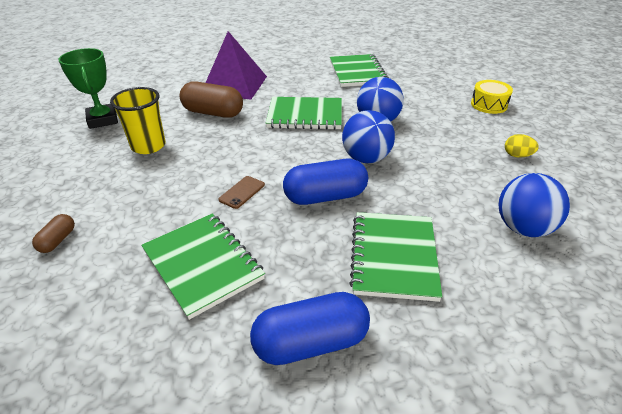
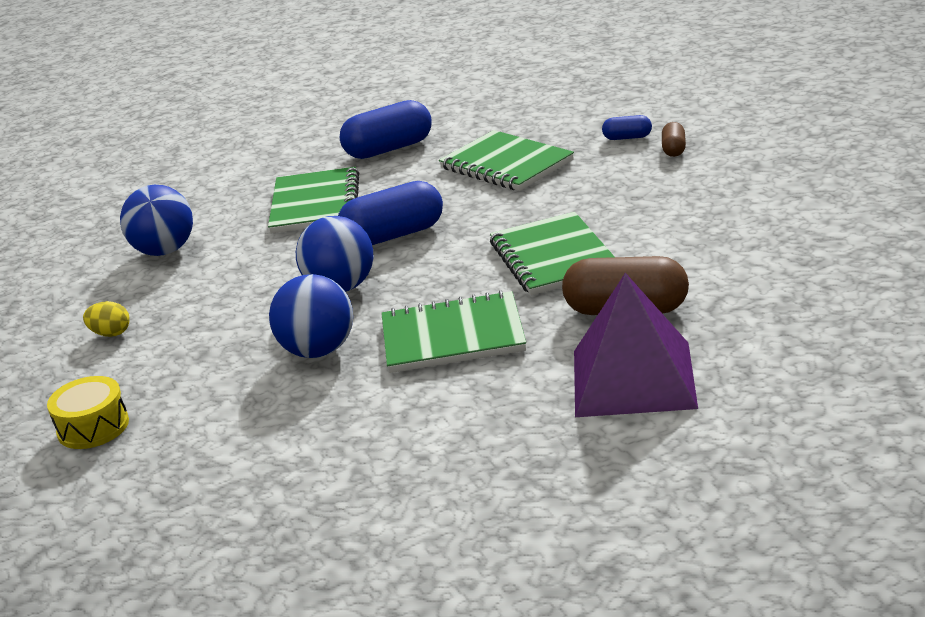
camera: 175 degrees right, 10 degrees down
green trophy [58,48,118,129] -> none
yellow cup [110,87,166,154] -> none
brown phone [218,176,265,209] -> none
green notebook [330,54,389,87] -> green notebook moved to [490,212,615,296]
none -> blue capsule [602,115,652,140]

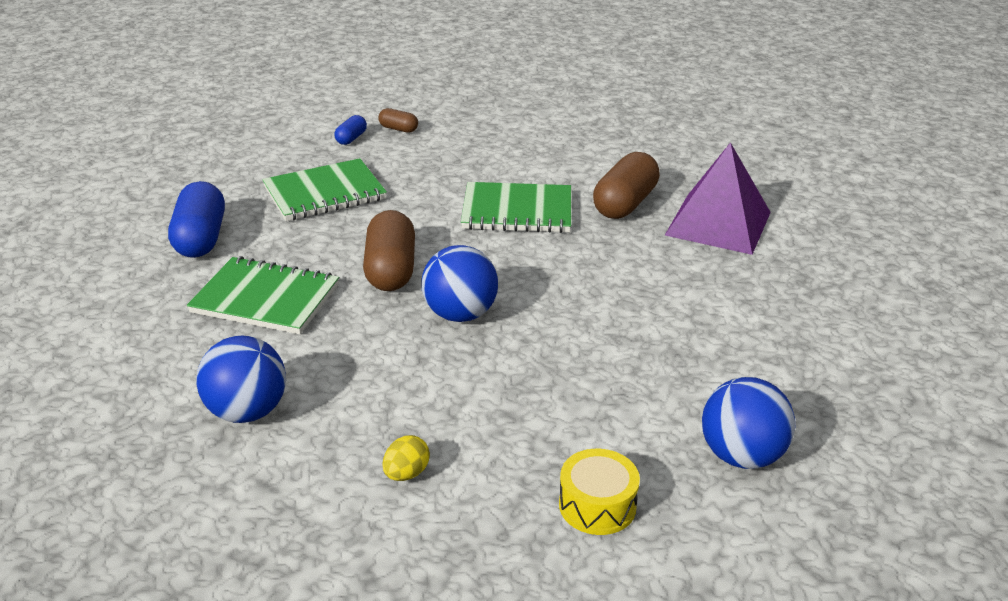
camera: 75 degrees left, 5 degrees up
blue ball [269,274,353,358] -> blue ball moved to [702,377,795,469]
blue capsule [338,181,443,245] -> brown capsule [363,210,415,291]
green notebook [381,290,526,373] -> none

